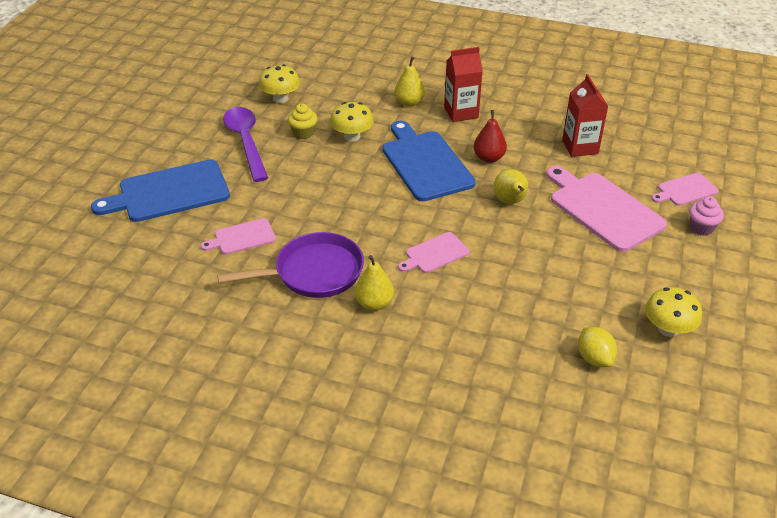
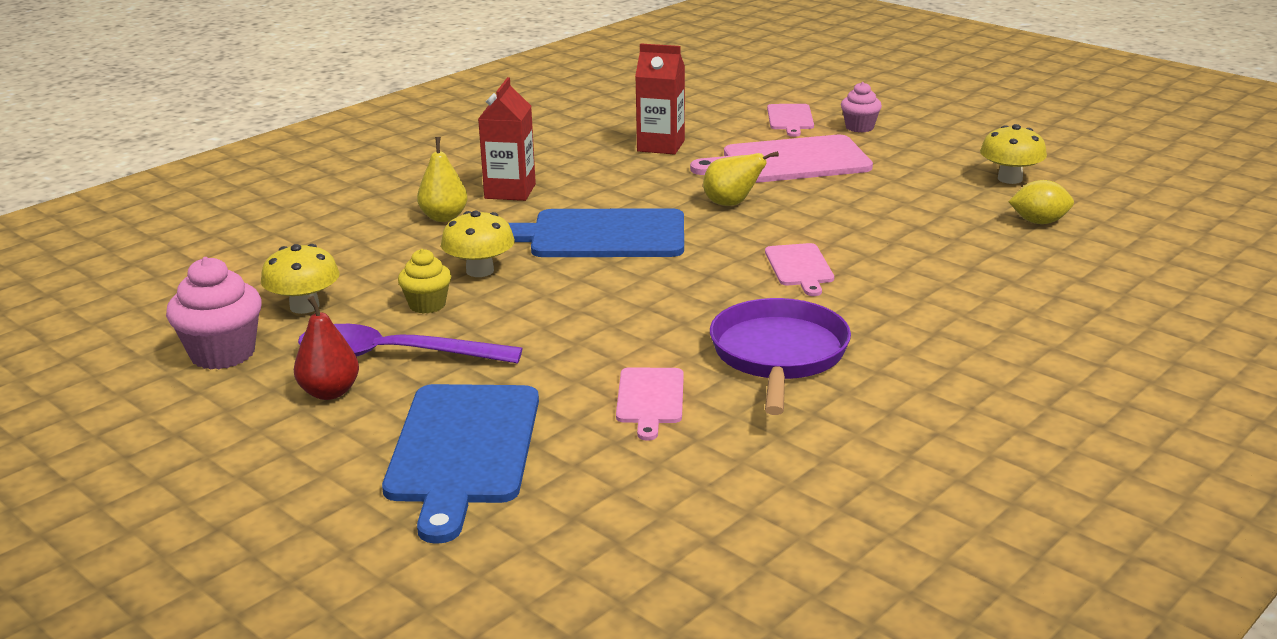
camera: 65 degrees left, 15 degrees down
yellow pear [355,255,394,311] -> none
red pear [473,110,507,163] -> red pear moved to [294,296,359,400]
none -> pink cupcake [166,257,262,369]

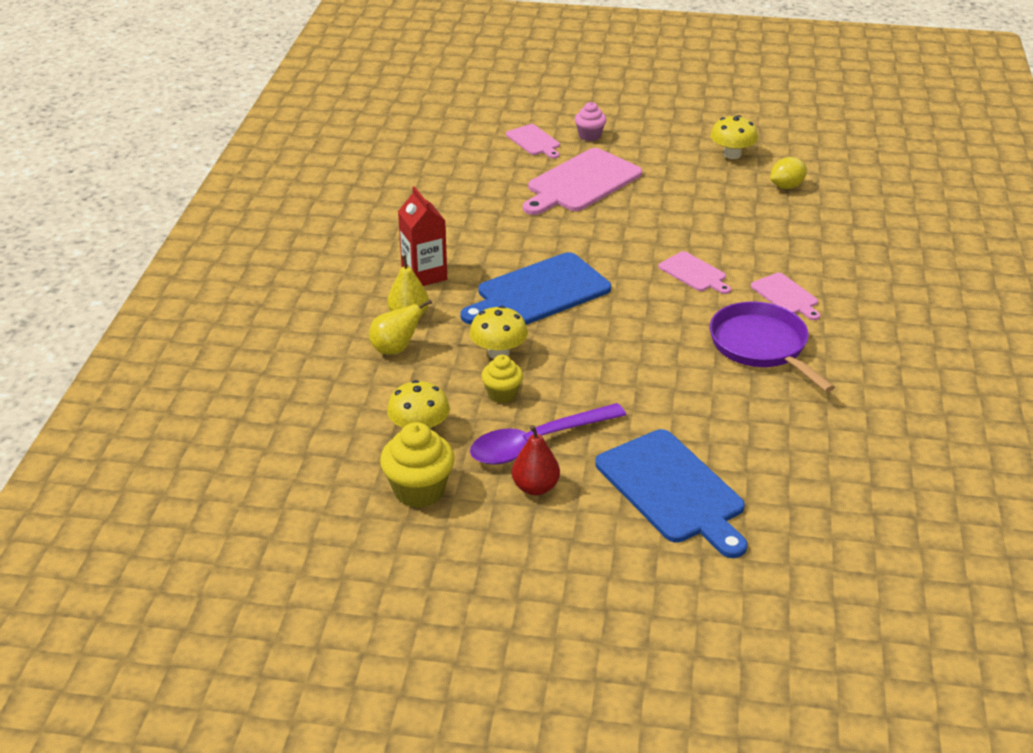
camera: 35 degrees left, 10 degrees up
pink cupcake [166,257,262,369] -> yellow cupcake [380,422,455,508]
pink cutting board [616,367,684,441] -> pink cutting board moved to [751,273,820,320]
red carton [635,43,685,155] -> none
yellow pear [703,151,779,206] -> yellow pear moved to [369,299,432,354]

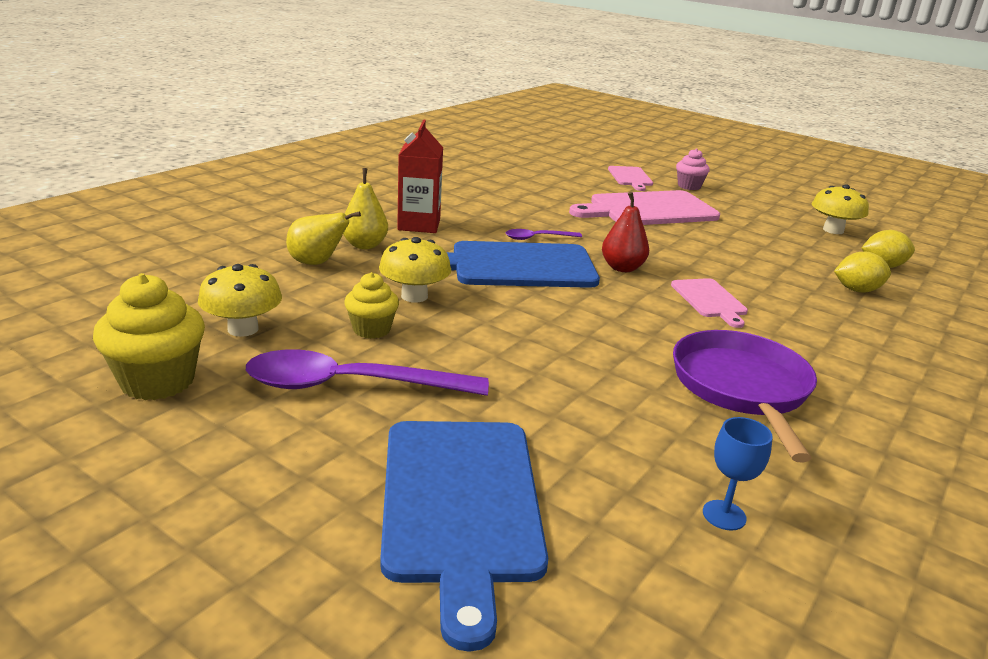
camera: 25 degrees right, 10 degrees down
red pear [512,425,560,495] -> red pear moved to [602,192,649,272]
pink cutting board [751,273,820,320] -> none
none -> purple spoon [506,229,582,240]
none -> blue goblet [703,417,773,530]
none -> yellow lemon [834,252,891,293]

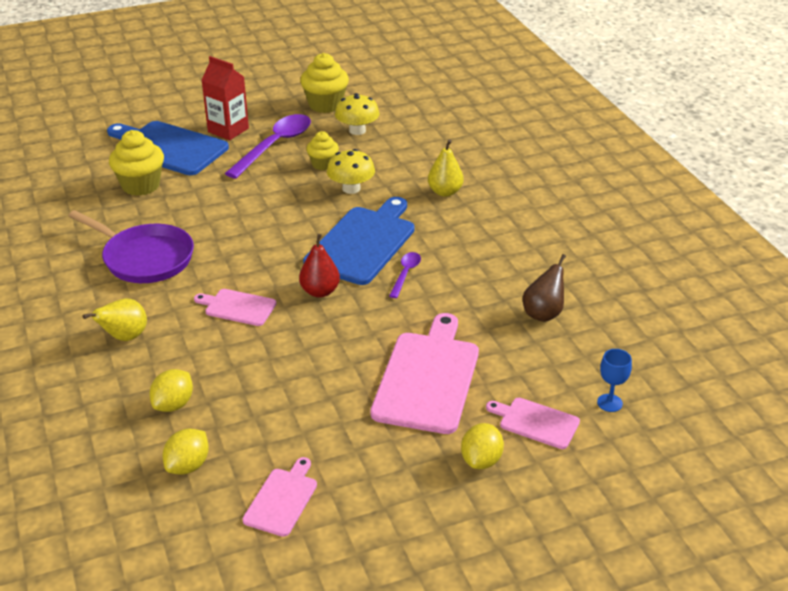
camera: 125 degrees right, 10 degrees up
yellow pear [286,211,361,265] -> yellow pear moved to [82,298,147,341]
red carton [397,120,443,233] -> red carton moved to [201,56,249,140]
pink cupcake [676,148,710,190] -> yellow lemon [461,423,504,469]
blue goblet [703,417,773,530] -> blue goblet moved to [597,349,632,412]
yellow mushroom [812,184,869,234] -> pink cutting board [242,457,317,537]
none -> yellow cupcake [109,130,164,196]
none -> brown pear [523,254,566,322]

